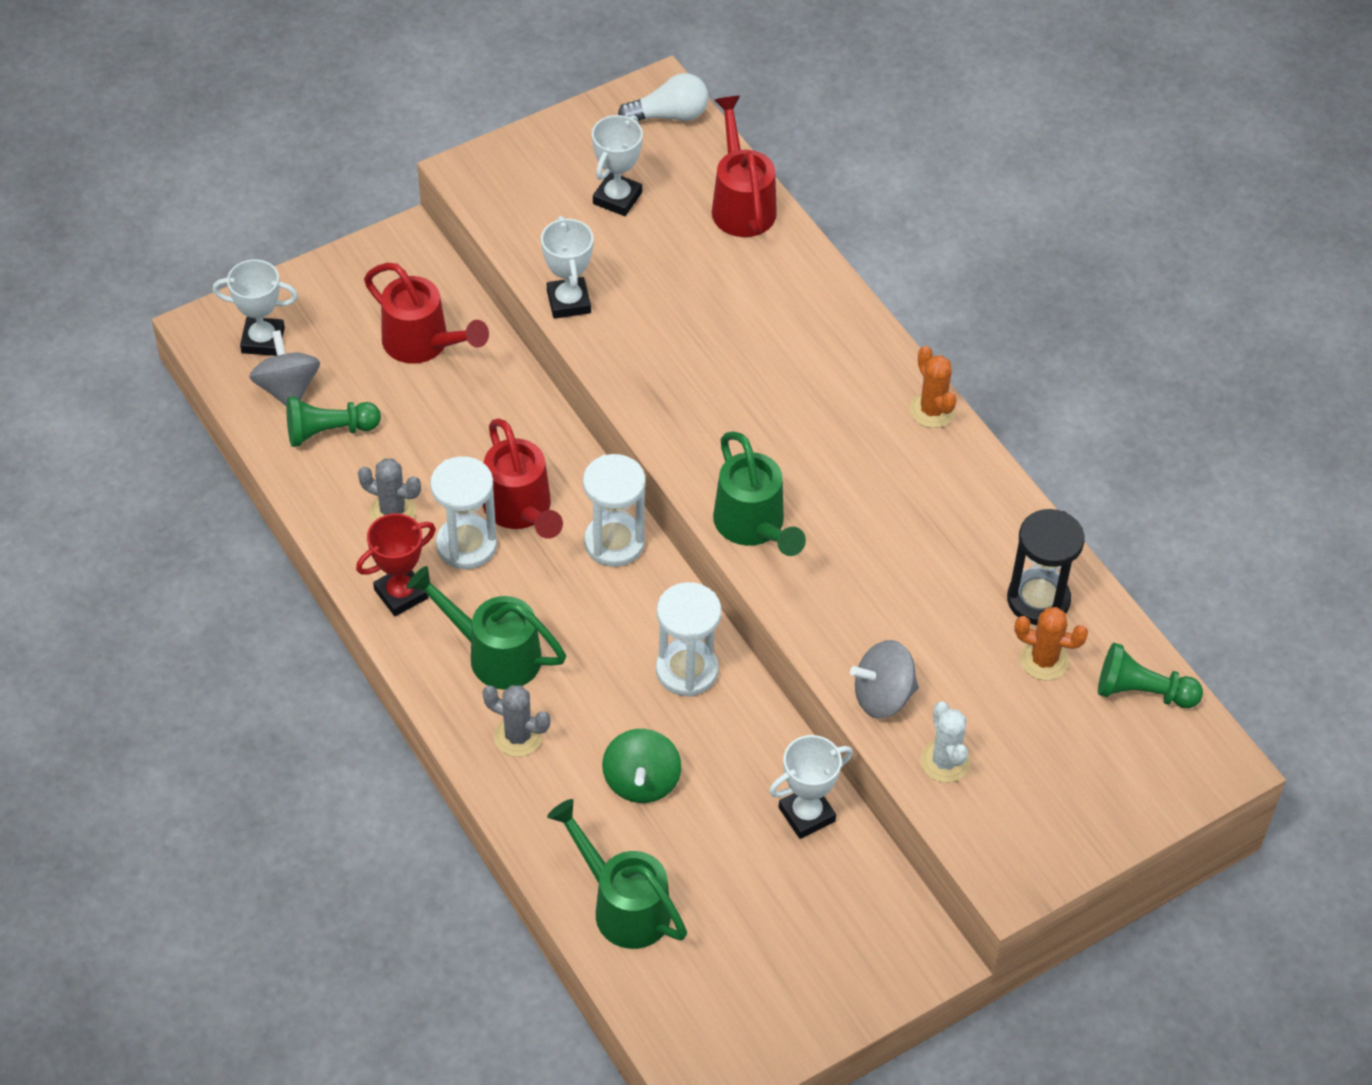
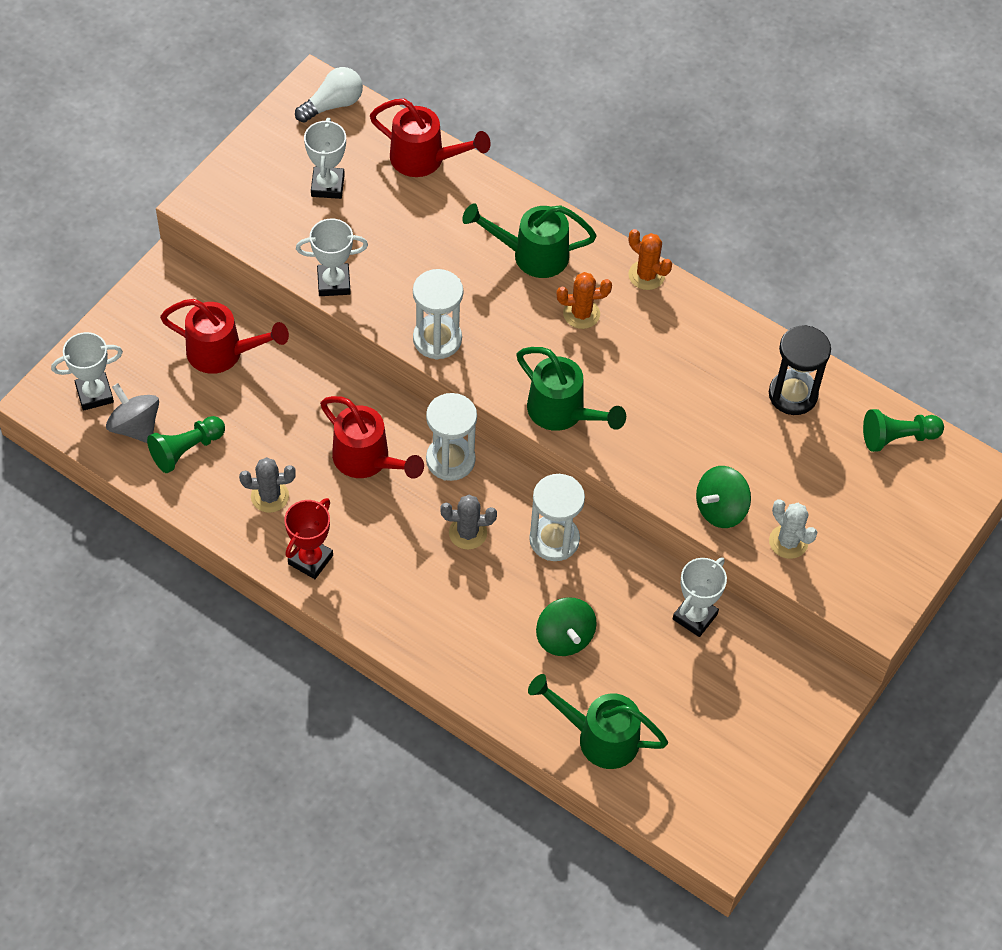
camera: 25 degrees left, 5 degrees up
green watering can [407,566,566,690] -> green watering can moved to [462,203,597,278]
white hourglass [430,456,497,569] -> white hourglass moved to [413,269,463,360]
grey cactus [482,685,551,757] -> grey cactus moved to [441,495,497,550]
white trophy [541,216,593,319] -> white trophy turned 60 degrees counterclockwise [296,218,368,296]
red watering can [712,96,777,237] -> red watering can turned 150 degrees clockwise [370,99,490,177]
grey spinning top [850,640,919,718] -> green spinning top [696,466,751,528]
orange cactus [1014,607,1088,680] -> orange cactus moved to [557,272,612,329]

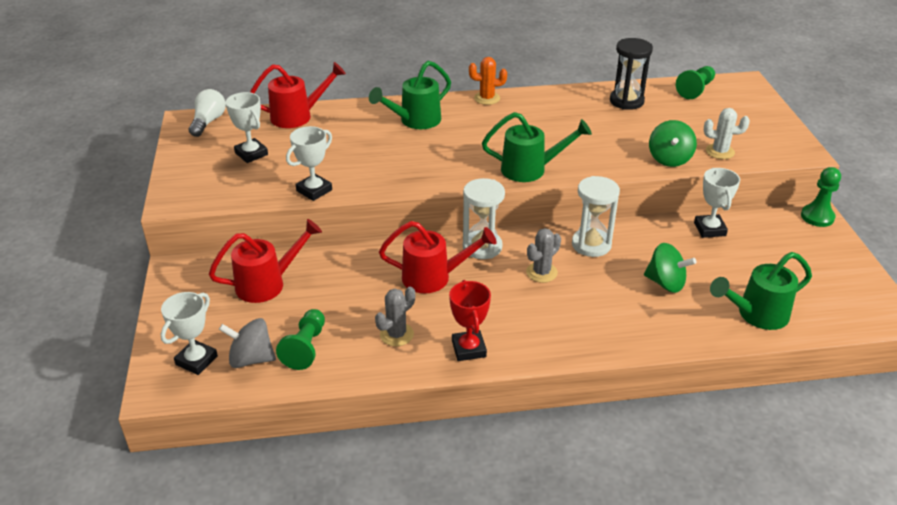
camera: 40 degrees left, 20 degrees down
white hourglass [413,269,463,360] -> none
orange cactus [557,272,612,329] -> none
none -> green pawn [801,167,841,227]

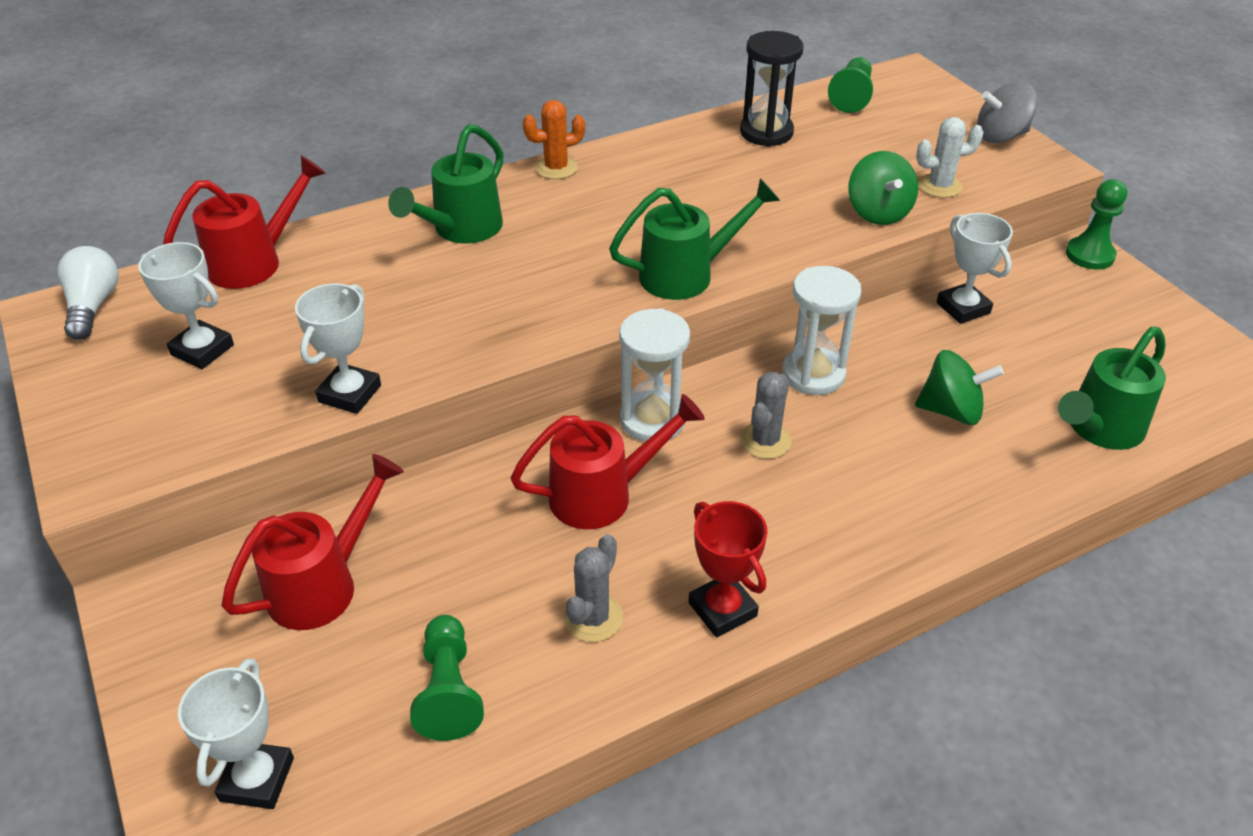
camera: 20 degrees left, 5 degrees up
grey spinning top [219,318,276,368] -> grey spinning top moved to [977,82,1037,143]

